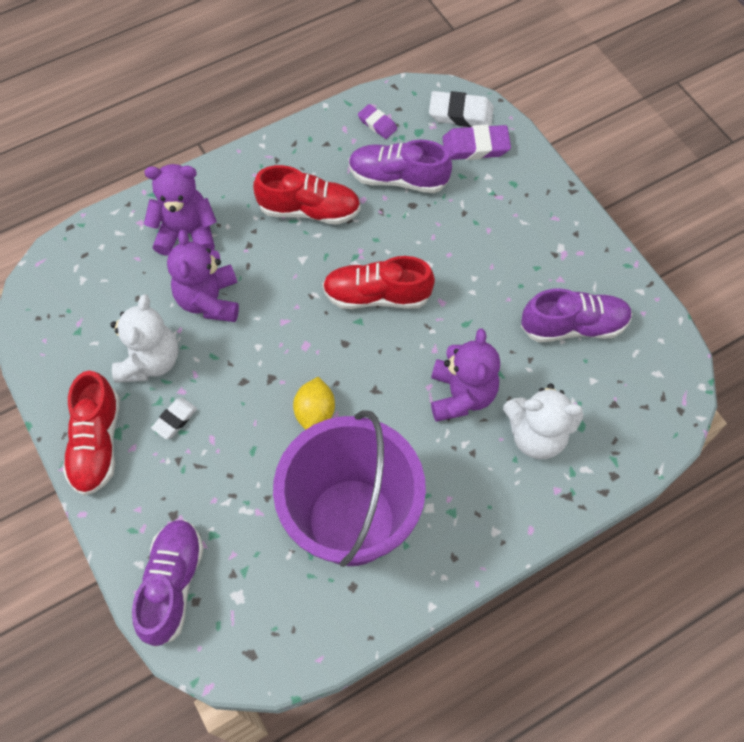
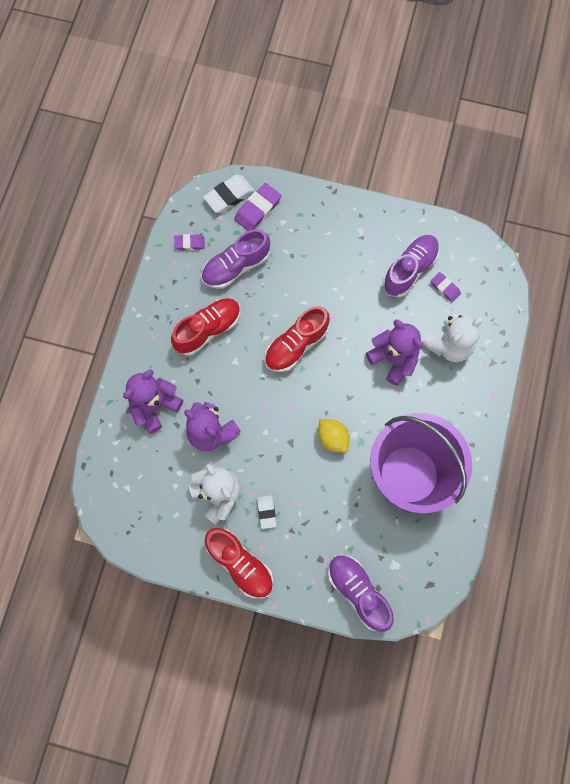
camera: 45 degrees left, 10 degrees up
none -> purple eraser [431,272,461,302]

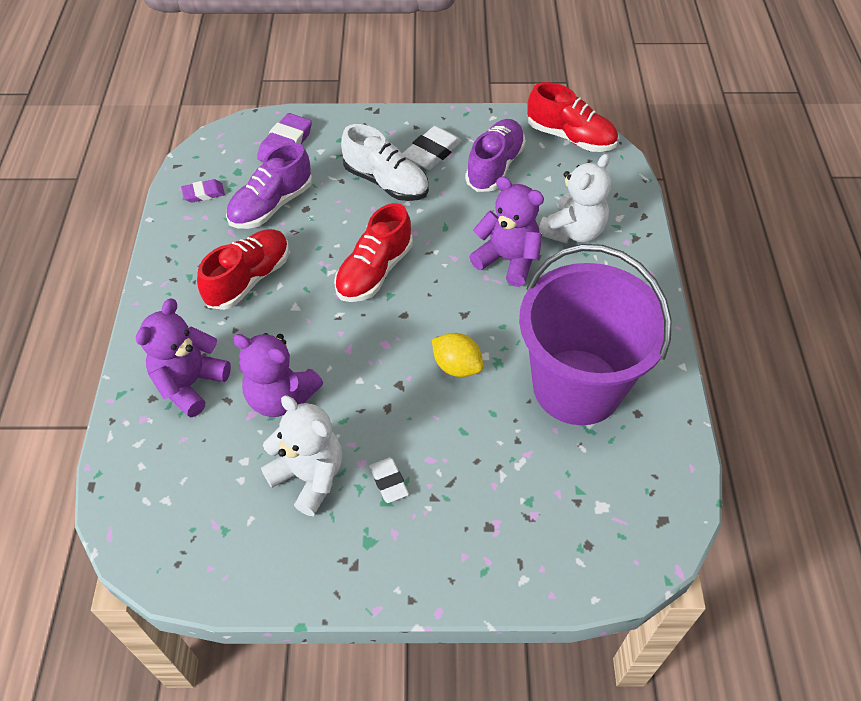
camera: 15 degrees left, 20 degrees down
white eraser [203,175,254,213] -> white eraser moved to [402,126,462,170]
red shoe [205,528,273,598] -> red shoe moved to [527,82,618,152]
purple shoe [328,555,394,632] -> none
purple eraser [431,272,461,302] -> none
none -> white shoe [341,124,429,201]

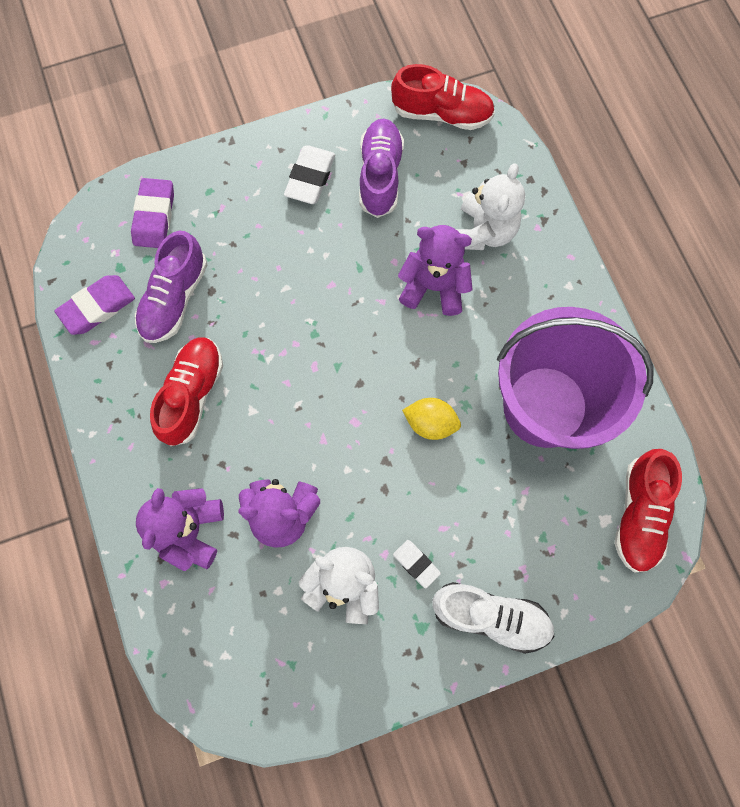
camera: 20 degrees left, 20 degrees up
purple eraser [181,179,225,203] -> purple eraser [55,275,135,335], size x1.64
red shoe [334,203,413,302] -> red shoe moved to [614,449,682,573]
white shoe [341,124,429,201] -> white shoe moved to [432,582,554,654]

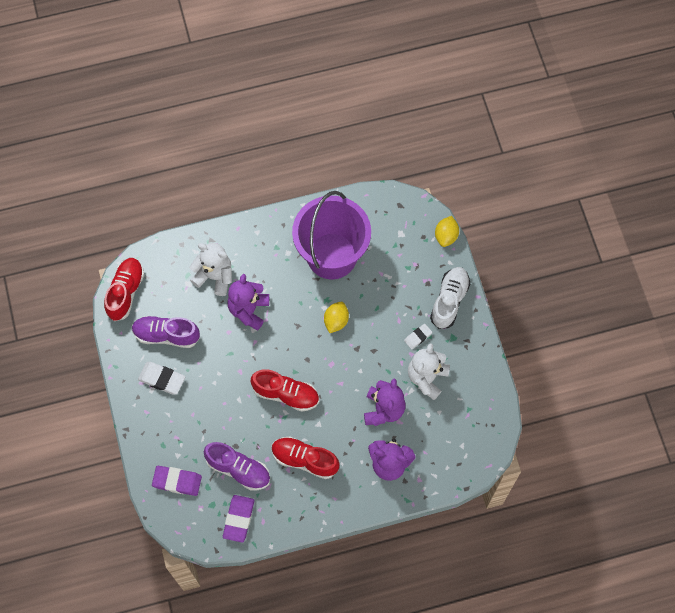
camera: 85 degrees left, 5 degrees down
purple eraser [55,275,135,335] -> purple eraser turned 45 degrees clockwise [223,495,254,542]
red shoe [614,449,682,573] -> red shoe moved to [251,369,319,412]
none -> yellow lemon [435,216,459,247]

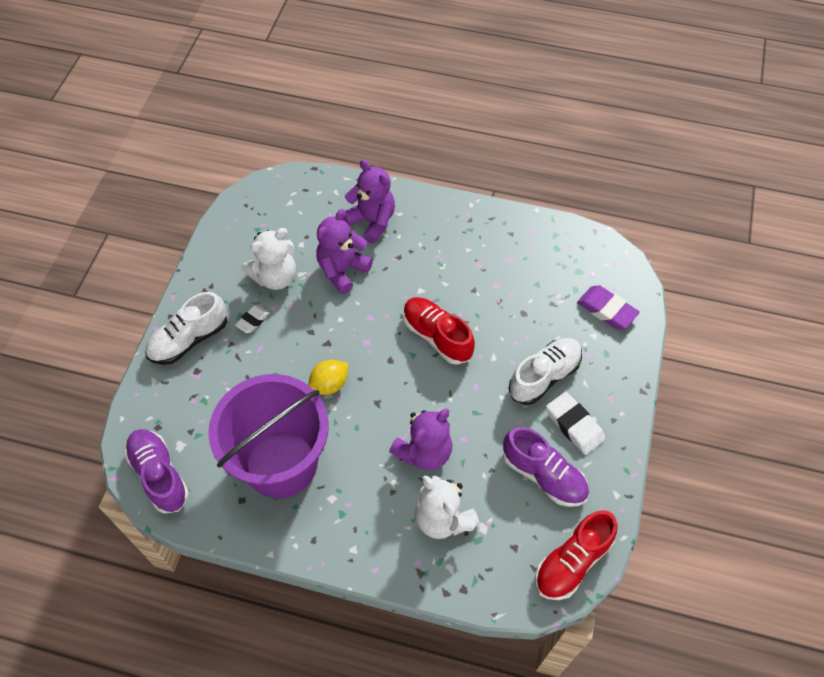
camera: 150 degrees left, 10 degrees down
purple shoe [204,442,270,490] -> purple shoe moved to [124,429,189,513]
purple eraser [223,495,254,542] -> none
red shoe [272,437,340,479] -> none
white eraser [404,324,432,349] -> white eraser turned 45 degrees counterclockwise [235,305,270,333]
yellow lemon [435,216,459,247] -> none
none -> white shoe [508,338,582,405]

